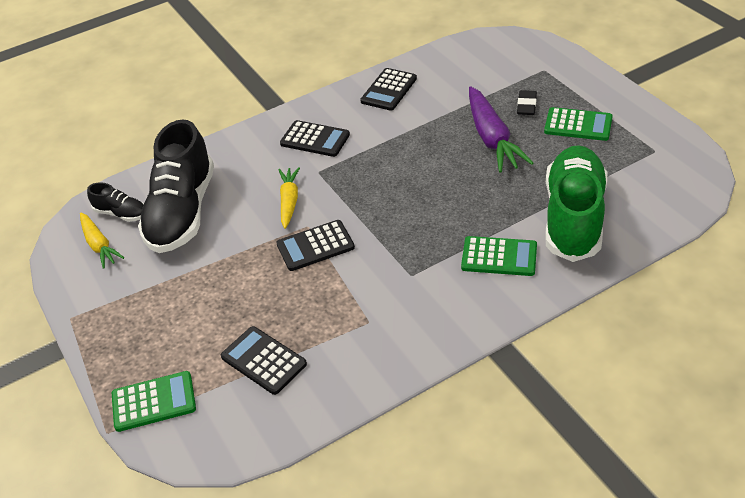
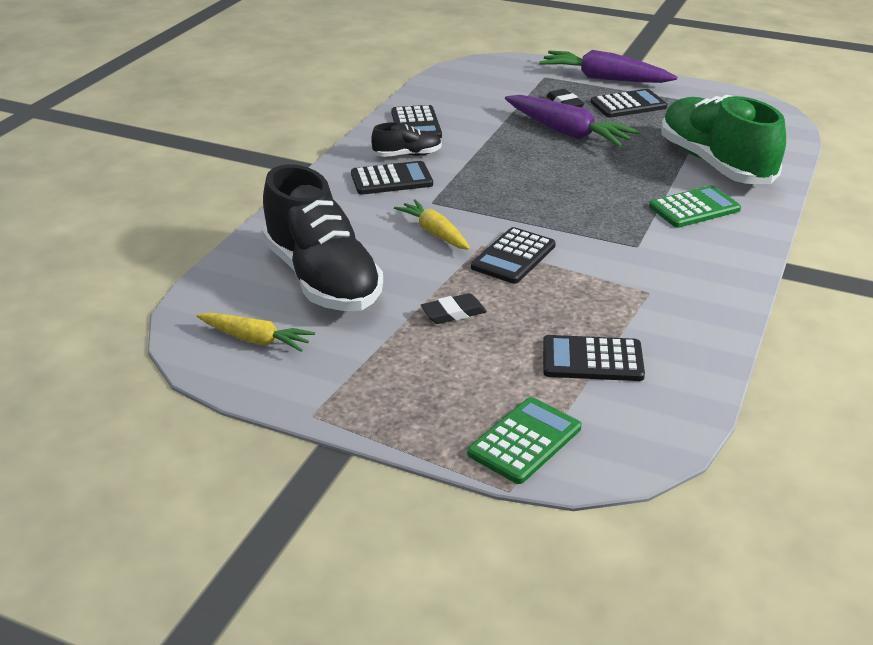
camera: 40 degrees left, 10 degrees down
black shoe [87,182,144,222] -> black shoe moved to [371,122,442,157]
green calculator [544,107,613,141] -> black calculator [591,89,667,118]
none -> black eraser [421,293,487,324]
none -> purple carrot [539,50,677,83]

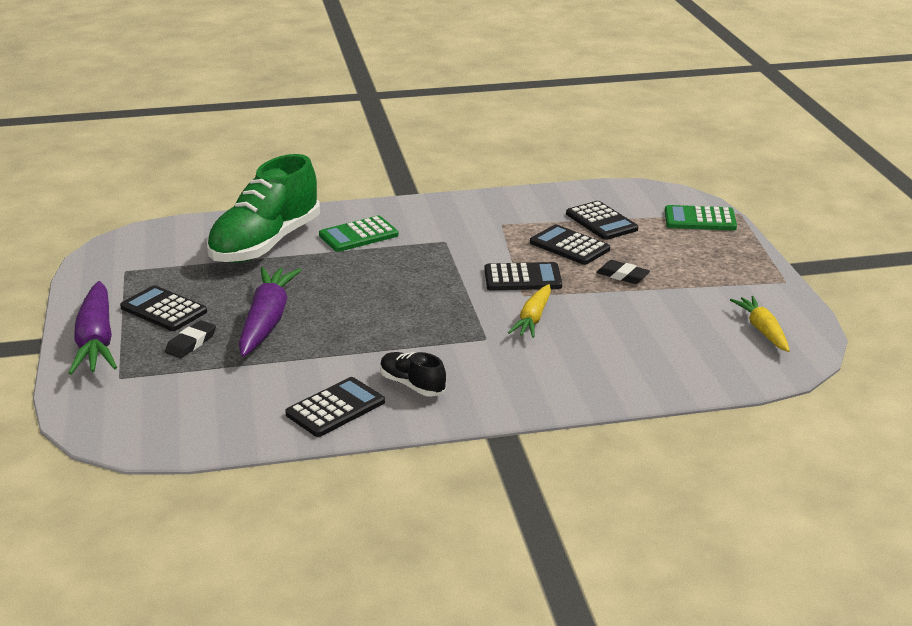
camera: 125 degrees left, 5 degrees down
black shoe [262,164,383,311] -> none
black calculator [351,161,433,195] -> black calculator moved to [530,225,610,265]
green calculator [649,185,741,228] -> green calculator turned 60 degrees counterclockwise [319,216,399,252]

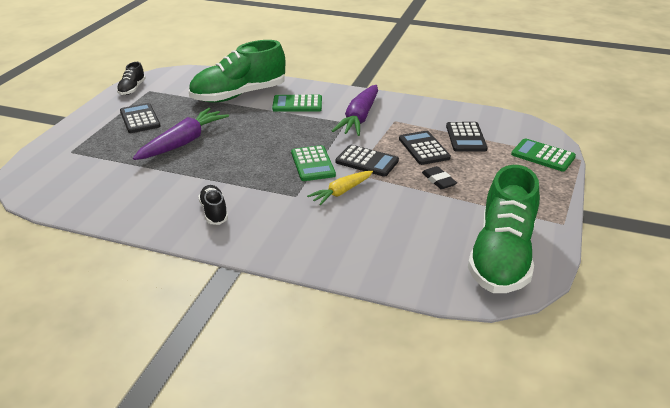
camera: 30 degrees right, 5 degrees up
purple carrot [69,281,117,375] -> purple carrot moved to [332,85,378,136]
black eraser [165,320,216,358] -> none
black calculator [285,377,385,437] -> none
yellow carrot [730,296,790,352] -> green shoe [468,165,540,293]
none -> black shoe [117,62,146,95]
none -> green calculator [291,145,336,181]

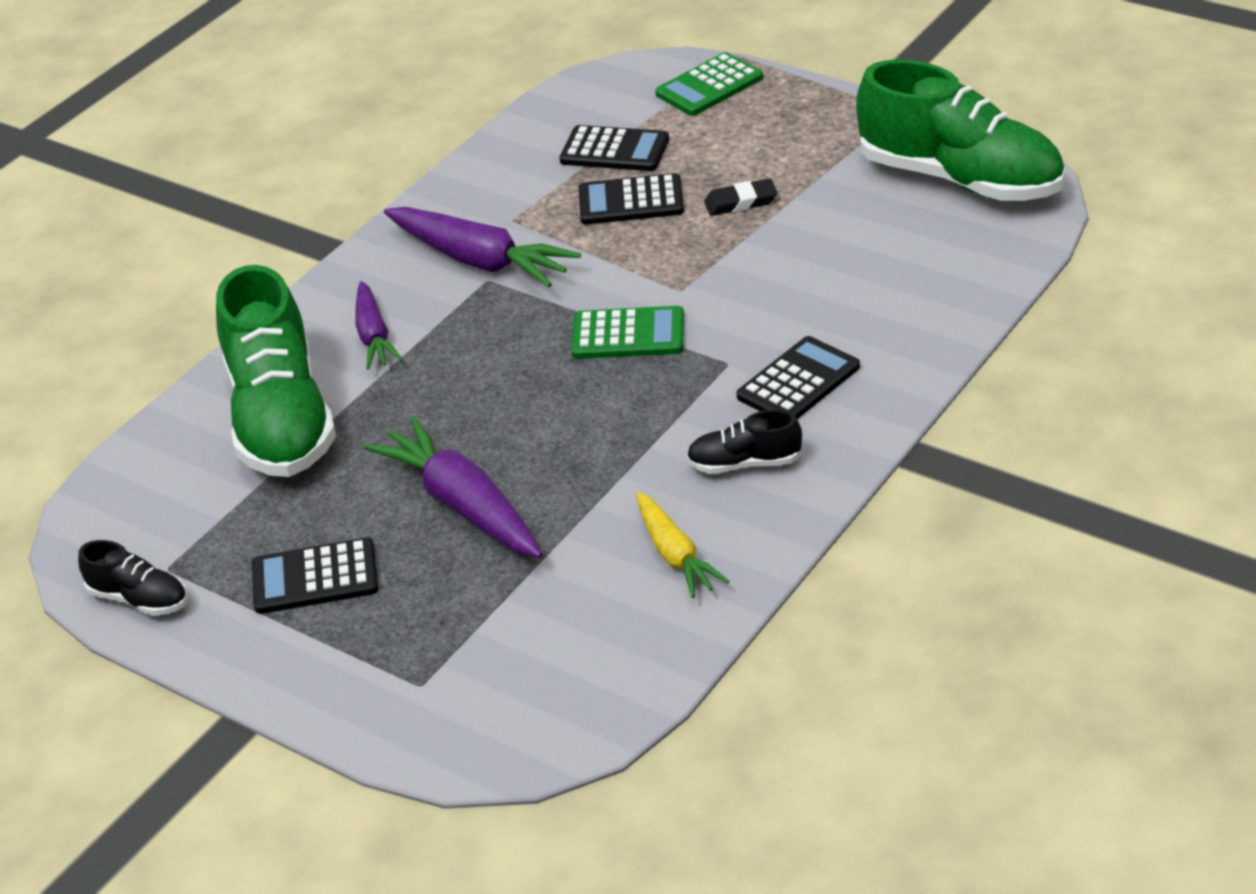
camera: 70 degrees left, 5 degrees up
green calculator [272,95,322,112] -> purple carrot [356,281,403,370]
yellow carrot [307,171,373,205] -> yellow carrot moved to [636,492,730,598]
black calculator [335,145,399,177] -> black calculator moved to [736,336,860,419]

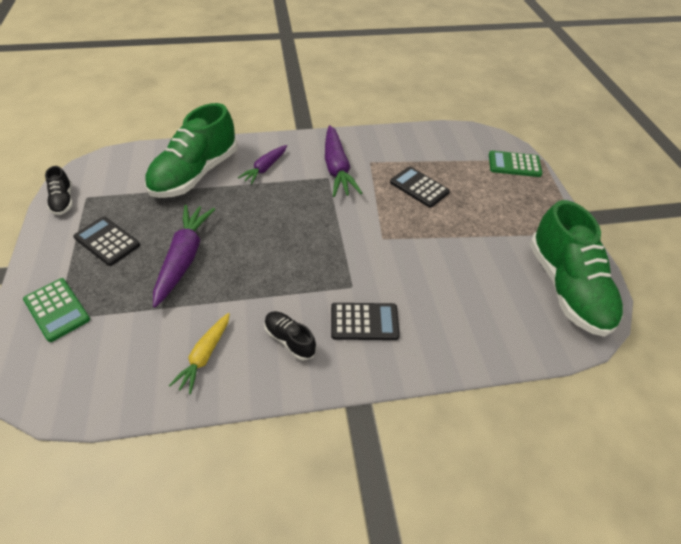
camera: 40 degrees right, 10 degrees up
black calculator [559,125,669,171] -> none
green calculator [571,306,684,359] -> green calculator moved to [23,278,90,342]
black eraser [704,178,777,216] -> none

